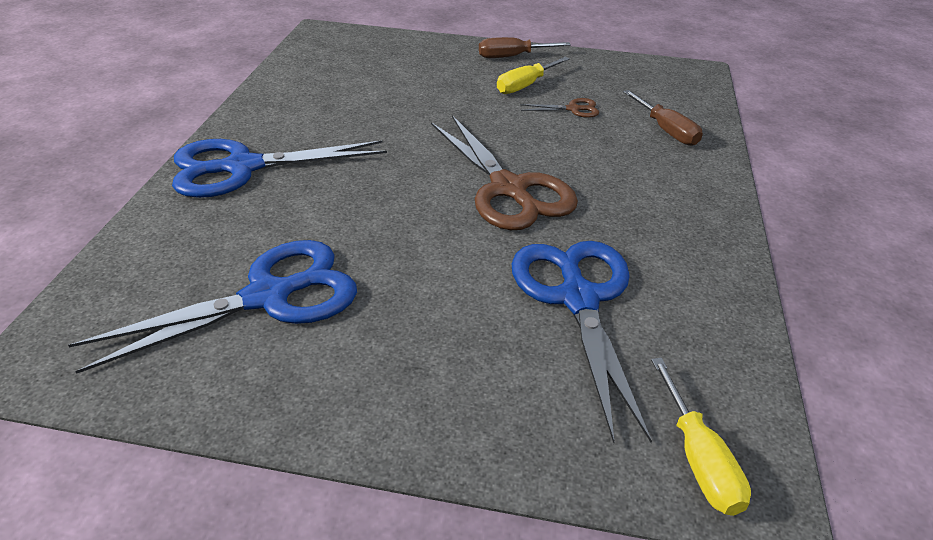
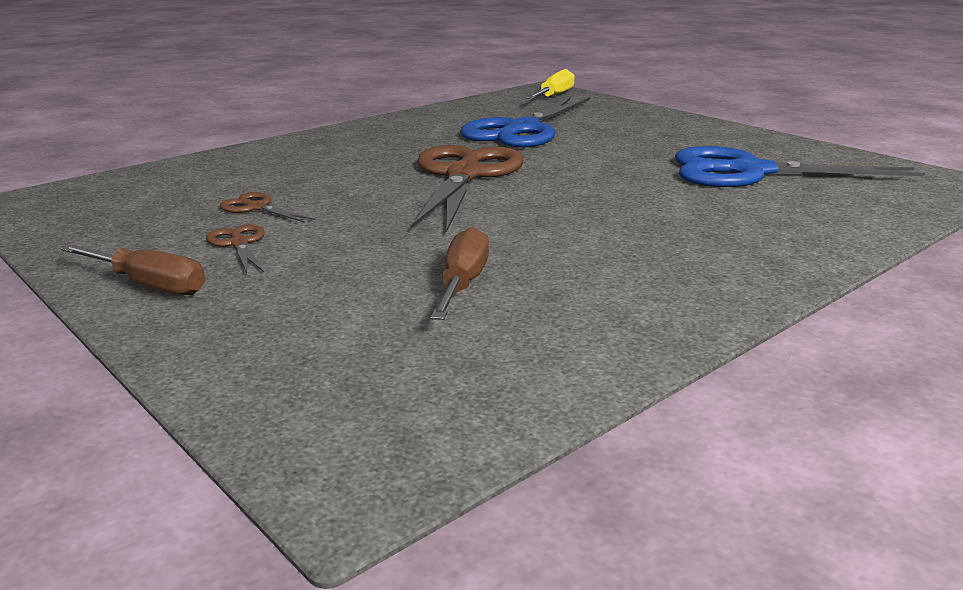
camera: 140 degrees left, 15 degrees down
blue scissors [172,139,387,198] -> none
yellow screwdriver [497,57,570,94] -> brown scissors [206,224,265,273]
brown screwdriver [623,90,703,146] -> brown screwdriver moved to [431,227,489,320]

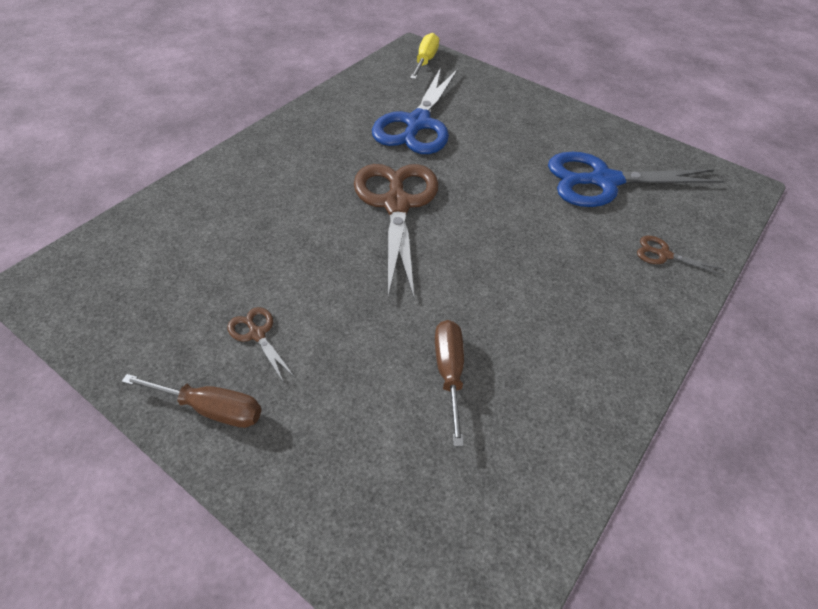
camera: 15 degrees left, 25 degrees up
brown scissors [220,192,315,223] -> brown scissors moved to [637,236,724,276]

